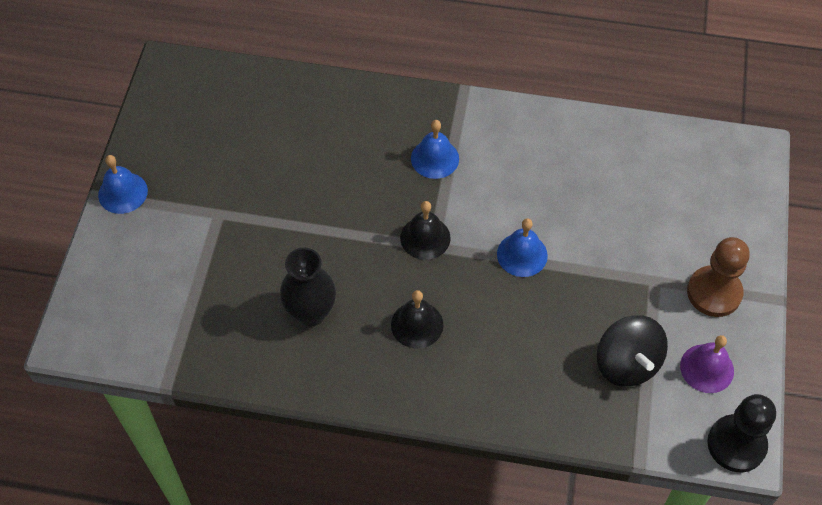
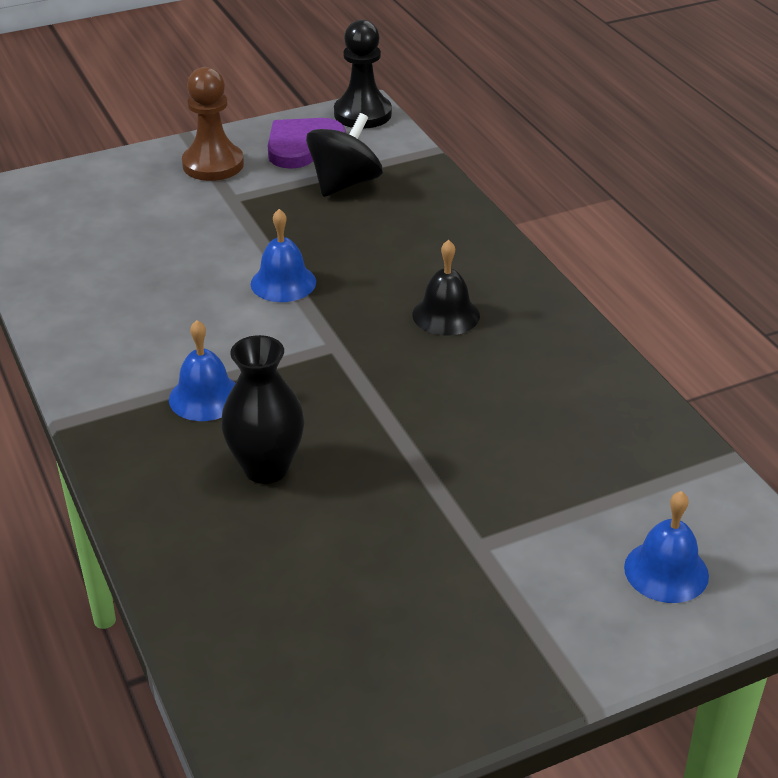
camera: 125 degrees left, 20 degrees down
blue bell [98,155,148,214] -> blue bell moved to [624,491,709,603]
black vase [280,248,336,326] -> black vase moved to [221,335,304,484]
black bell [400,201,451,260] -> none
purple bell [680,335,734,393] -> purple heart [268,118,346,169]

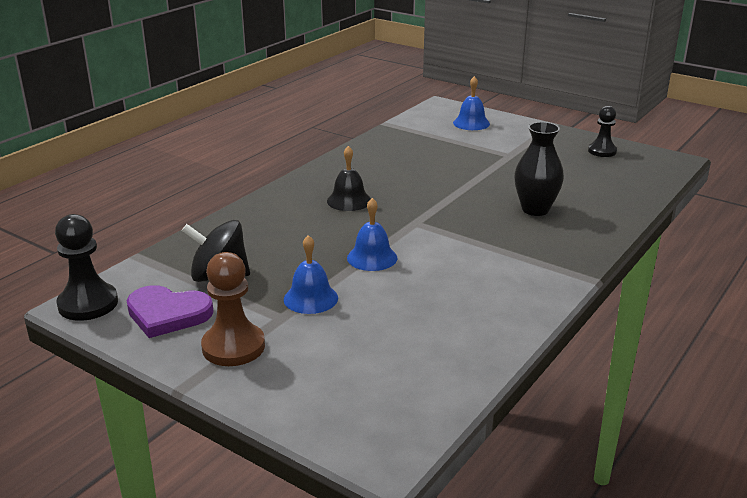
camera: 120 degrees left, 10 degrees down
blue bell [169,320,235,421] -> blue bell moved to [284,235,338,314]
none -> black pawn [588,106,617,157]

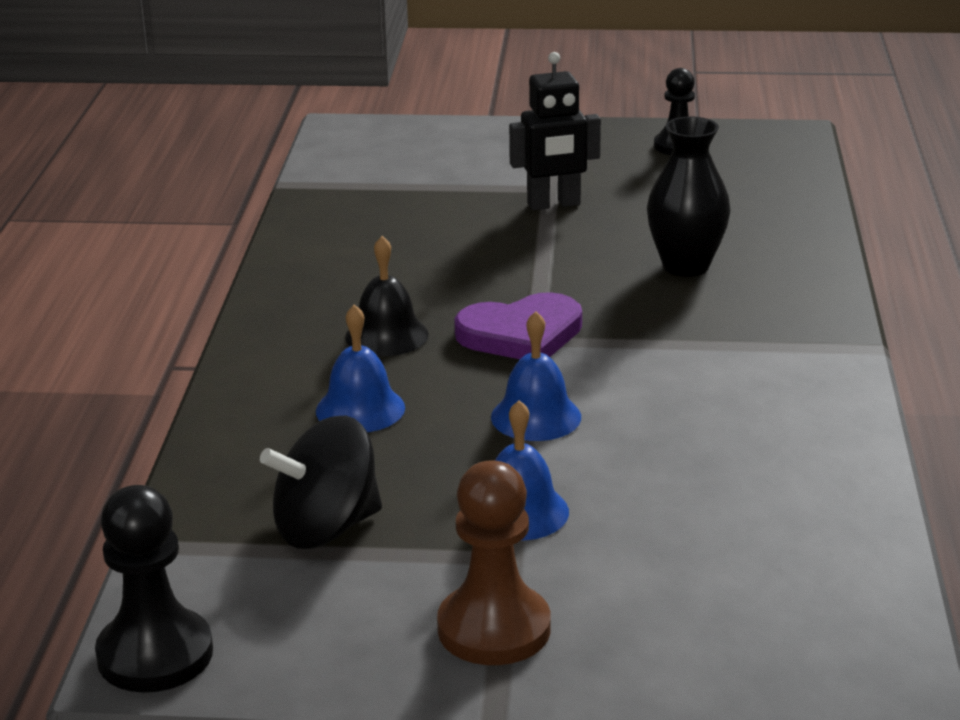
camera: 30 degrees left, 0 degrees up
purple heart [127,285,214,338] -> purple heart moved to [454,292,582,359]
blue bell [453,76,490,130] -> blue bell moved to [316,304,405,432]
none -> black robot [509,52,601,210]

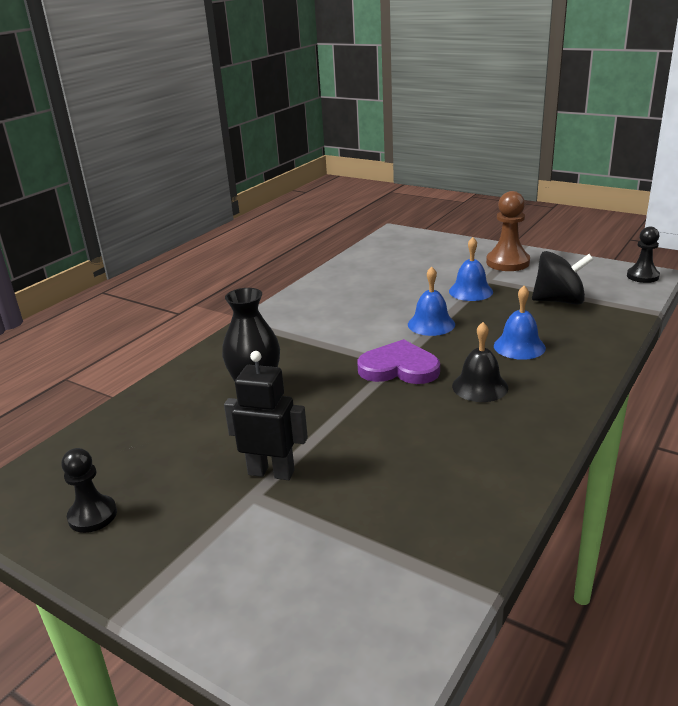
camera: 150 degrees left, 0 degrees up
black pawn [95,485,213,693] -> black pawn [627,227,660,283], size x0.67

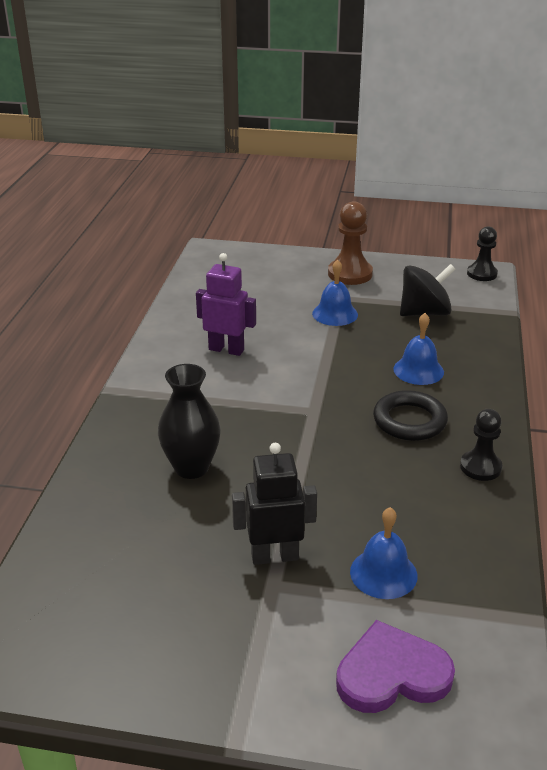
camera: 25 degrees left, 5 degrees up
black pawn [61,448,117,533] -> black pawn moved to [460,409,502,481]
purple heart [357,339,440,384] -> purple heart moved to [336,620,455,713]
blue bell [408,267,455,336] -> blue bell moved to [350,507,417,599]
black bell [452,322,508,402] -> black ring [373,390,448,441]
none -> purple robot [196,253,256,356]

